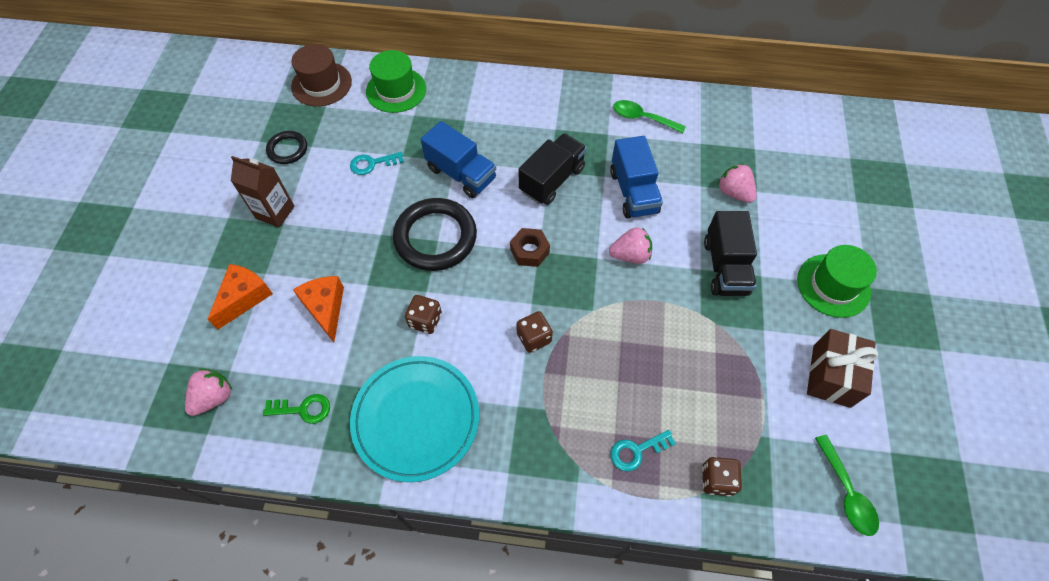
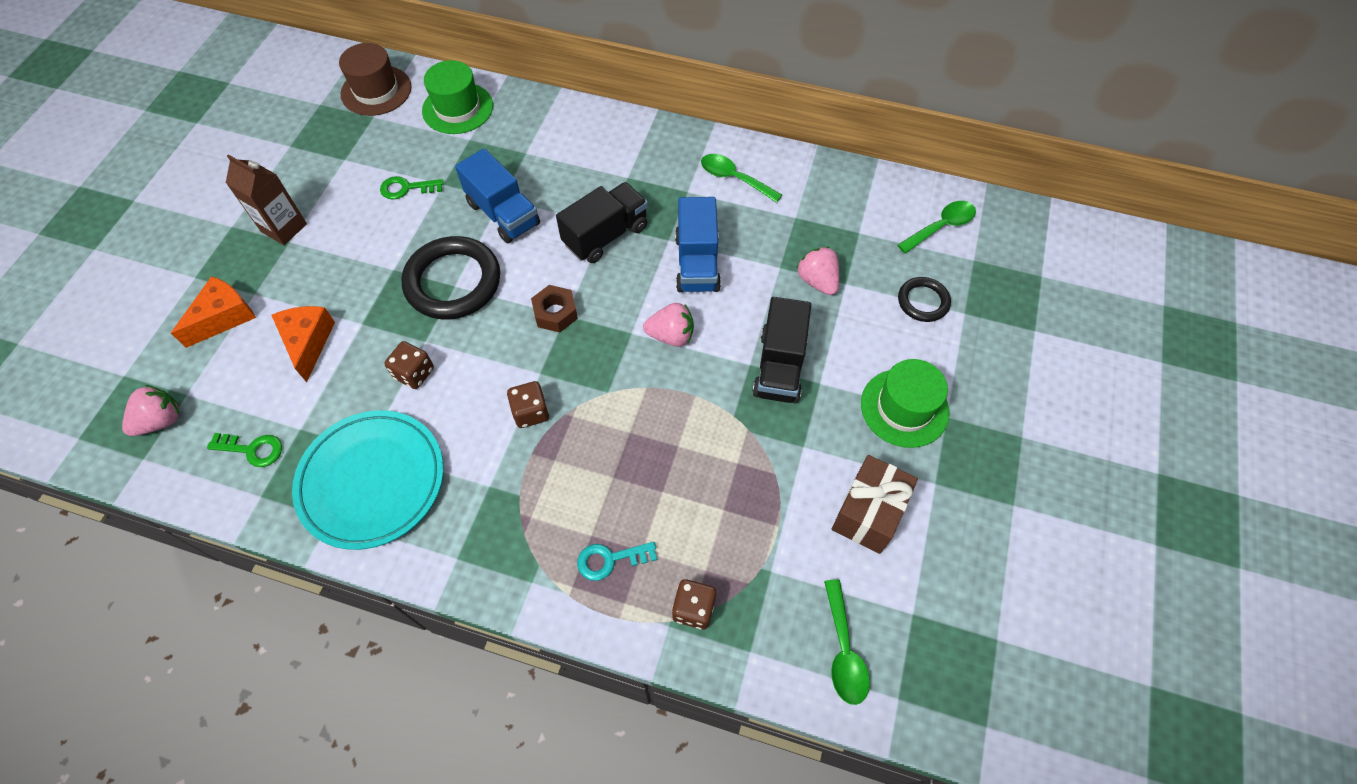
camera: 10 degrees right, 0 degrees up
black ring [266,131,307,164] -> black ring moved to [898,277,951,322]
turquoise key [350,152,404,175] -> green key [380,176,444,200]
none -> green spoon [897,201,976,253]

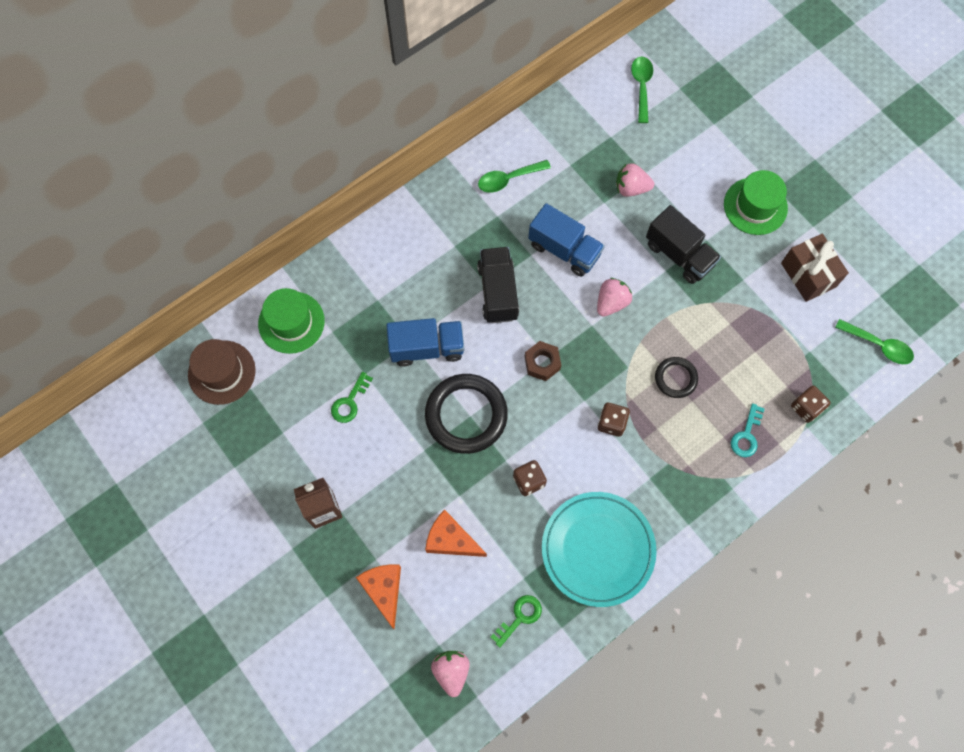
camera: 55 degrees left, 10 degrees up
black ring [898,277,951,322] -> black ring moved to [655,357,698,398]

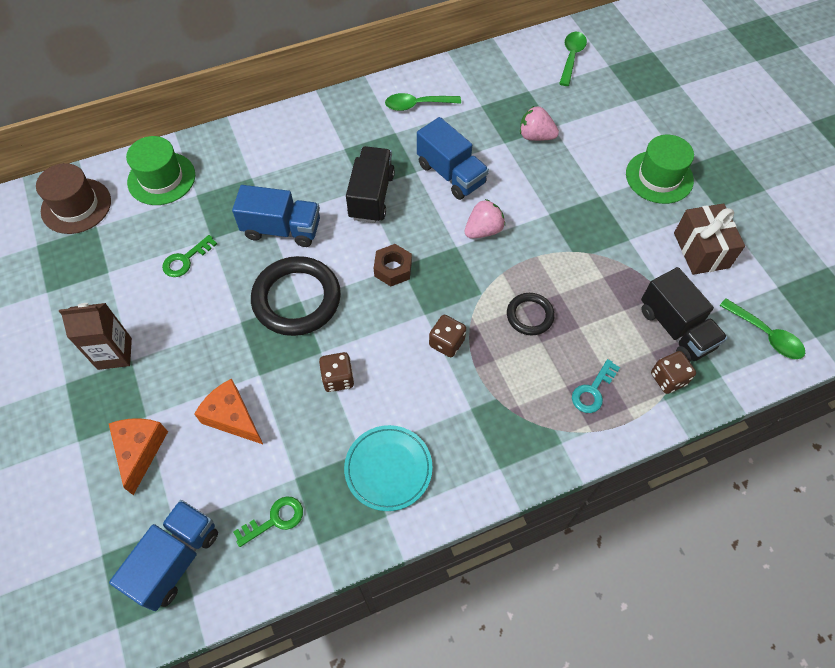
camera: 15 degrees right, 10 degrees down
pink strawberry [431,651,470,697] -> blue truck [109,500,218,611]
turquoise plate [542,492,657,607] -> turquoise plate [344,425,433,511], size x0.66
black truck [646,205,721,284] -> black truck moved to [641,267,727,362]

